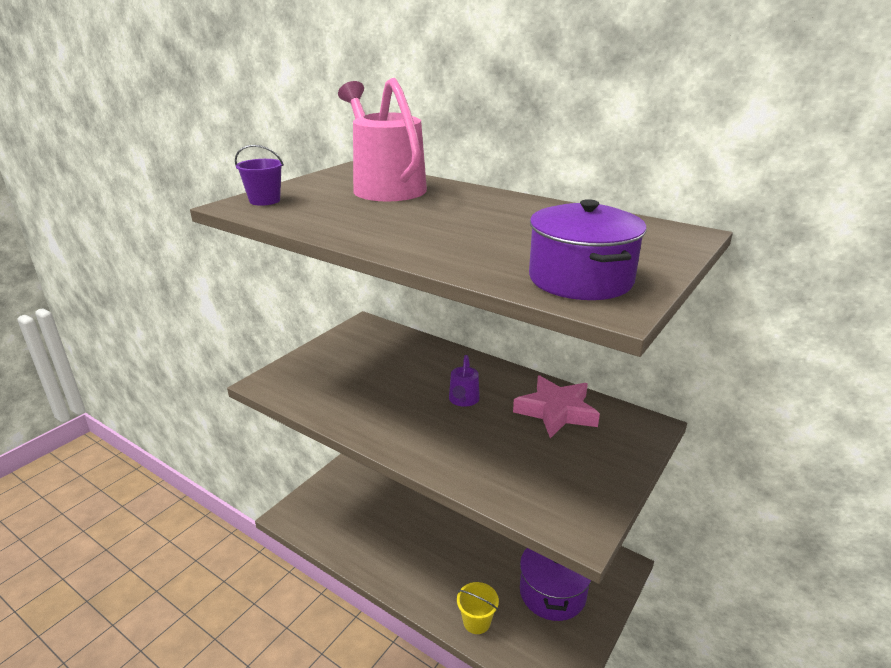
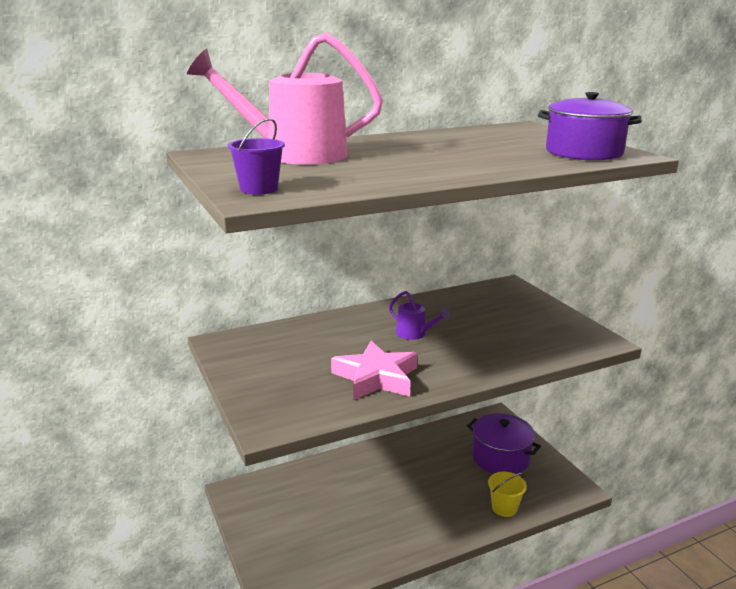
camera: 60 degrees left, 5 degrees down
pink star [513,375,600,438] -> pink star moved to [331,341,418,400]

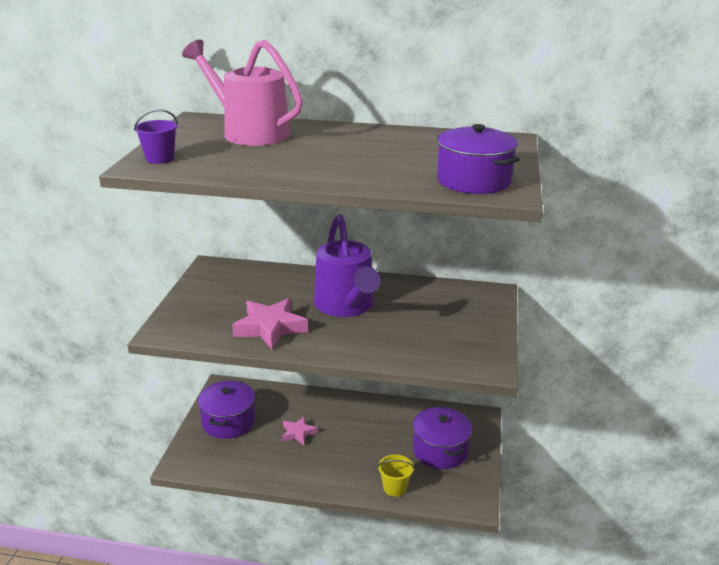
camera: 35 degrees right, 5 degrees up
purple watering can [389,291,450,340] -> purple watering can [314,215,380,317], size x2.26
none -> purple pot [198,381,255,439]
none -> pink star [282,416,317,445]

